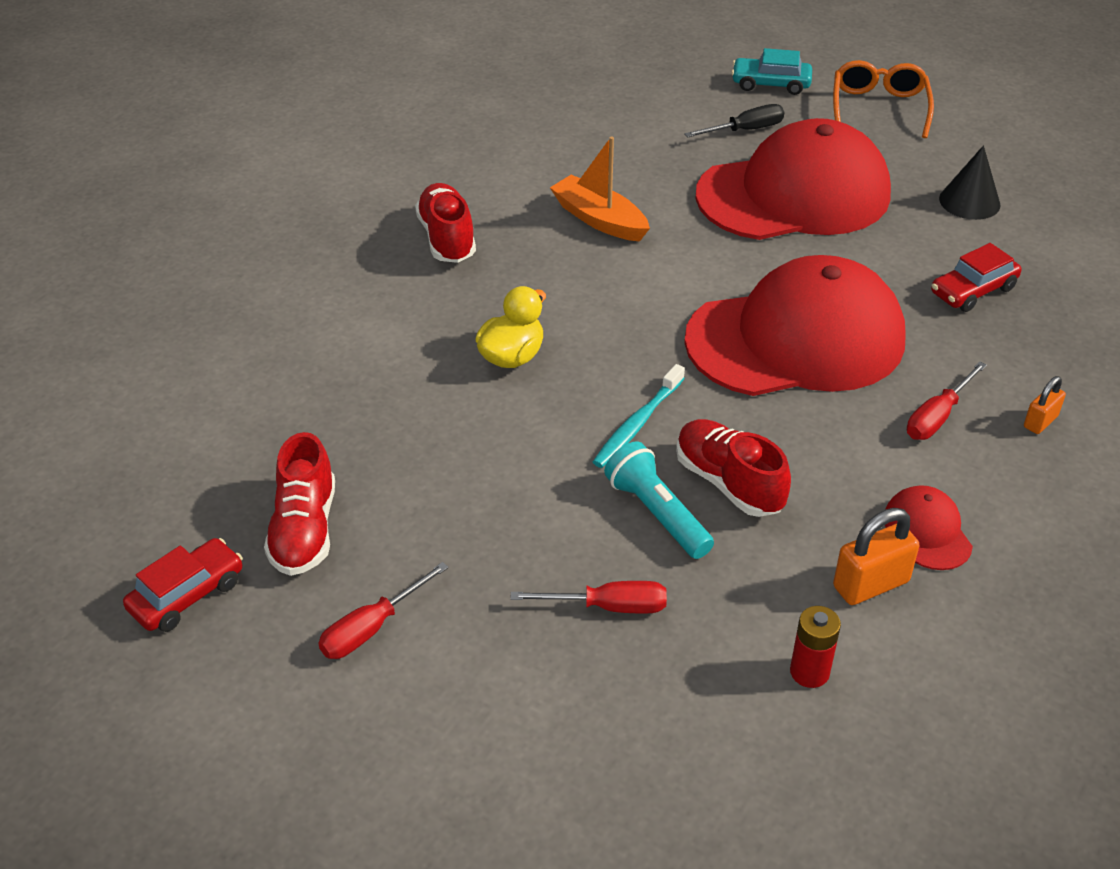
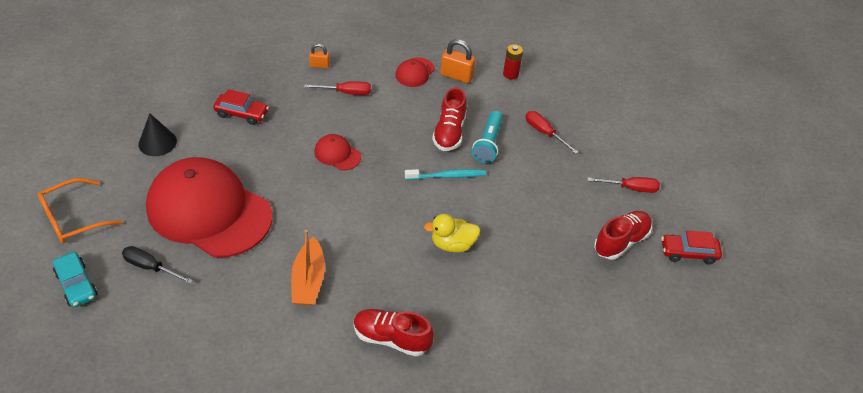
camera: 135 degrees left, 5 degrees up
red shoe [415,183,476,263] -> red shoe turned 75 degrees clockwise [353,309,434,357]
red cap [684,255,906,396] -> red cap [315,134,361,170], size x0.40

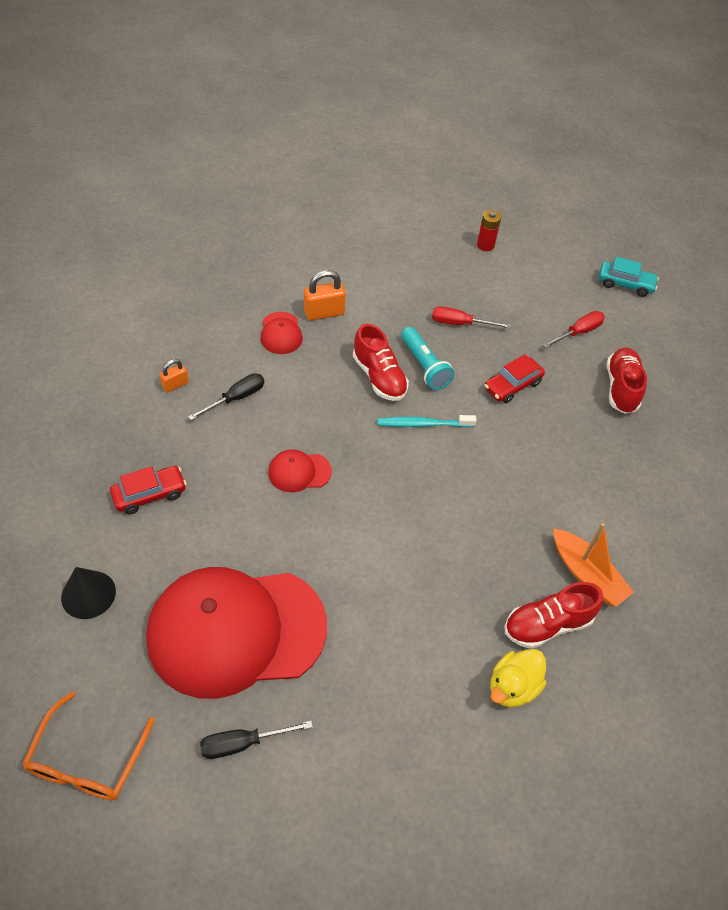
camera: 40 degrees left, 5 degrees up
turquoise car [53,252,97,307] -> turquoise car moved to [599,257,659,297]
orange boat [291,230,325,305] -> orange boat moved to [553,523,634,607]
red screwdriver [304,81,371,95] -> black screwdriver [188,373,264,420]
turquoise toothbrush [405,169,486,180] -> turquoise toothbrush turned 135 degrees counterclockwise [377,415,477,427]
yellow duck [424,214,480,253] -> yellow duck moved to [490,649,547,707]
red battery [503,44,523,80] -> red battery moved to [477,210,501,251]
red car [661,231,722,264] -> red car moved to [484,354,545,403]

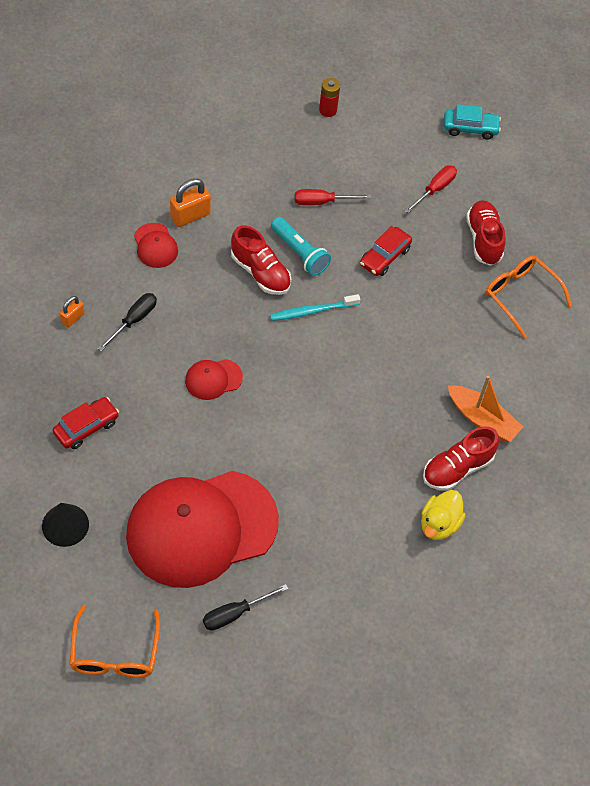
camera: 15 degrees left, 5 degrees up
none -> orange glasses [486,256,572,338]

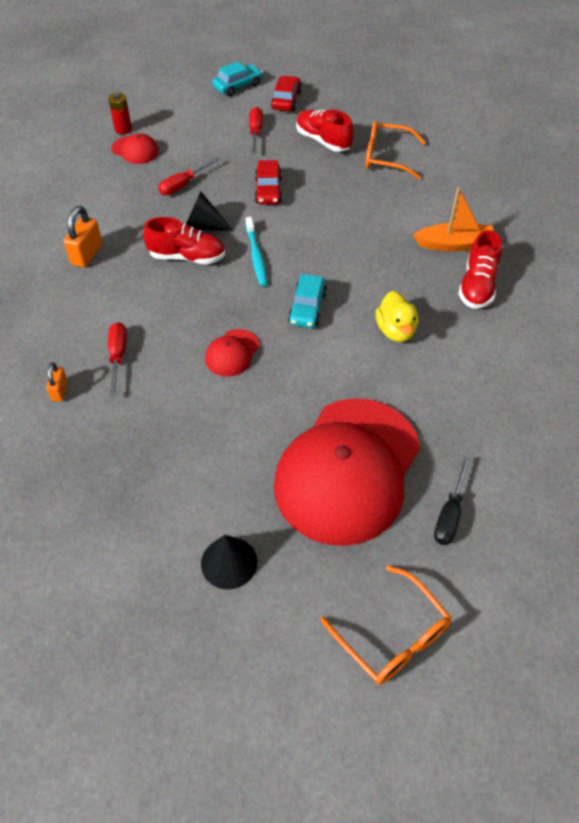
camera: 35 degrees left, 5 degrees down
red car [53,397,119,449] -> red car moved to [271,76,302,111]
black screwdriver [98,293,157,351] -> red screwdriver [108,322,127,396]
red cap [134,223,178,268] -> red cap moved to [111,133,159,164]
turquoise toothbrush [270,294,360,321] -> turquoise toothbrush turned 45 degrees counterclockwise [246,217,268,287]
turquoise flashlight [271,217,331,276] -> black cone [186,191,233,231]
yellow duck [421,490,466,540] -> yellow duck moved to [376,291,418,342]
none -> turquoise car [288,274,327,328]

